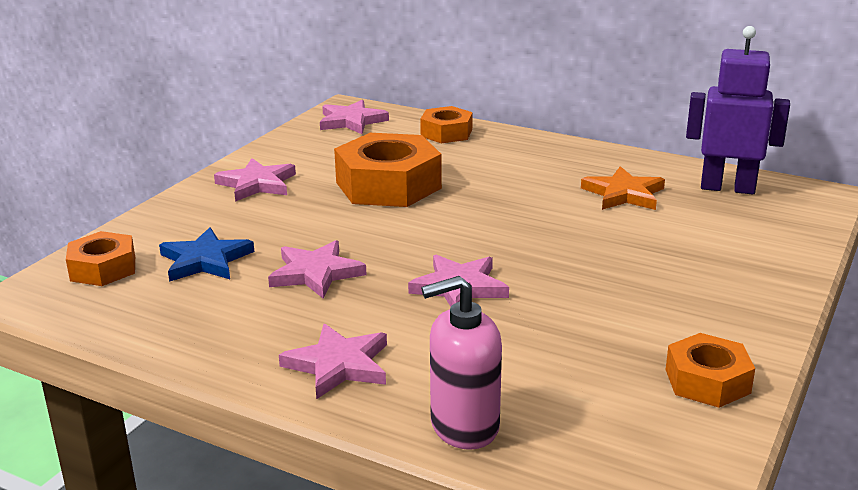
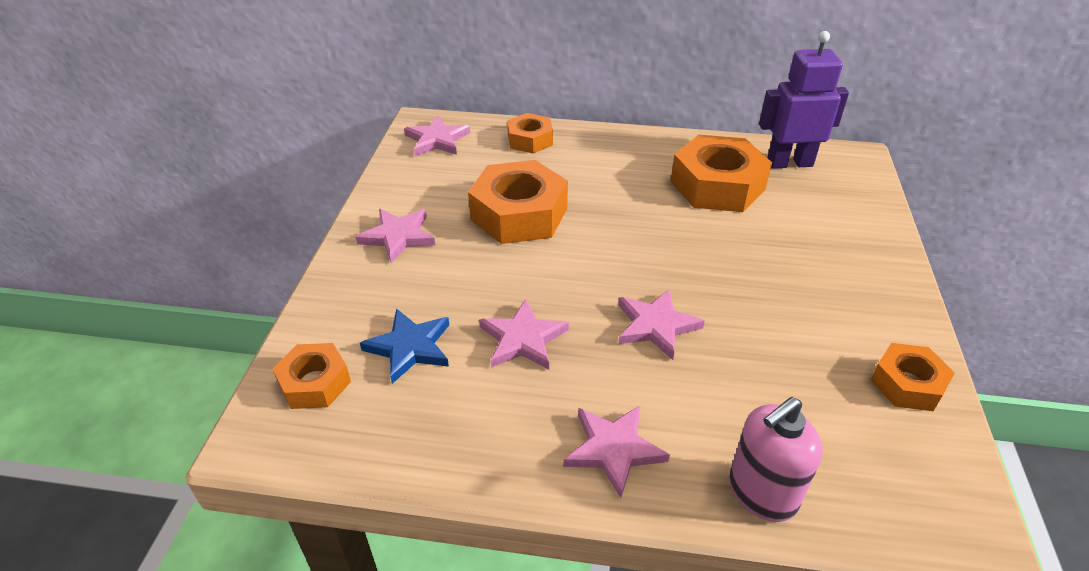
camera: 20 degrees left, 15 degrees up
orange star [581,166,665,210] -> orange nut [671,135,772,212]

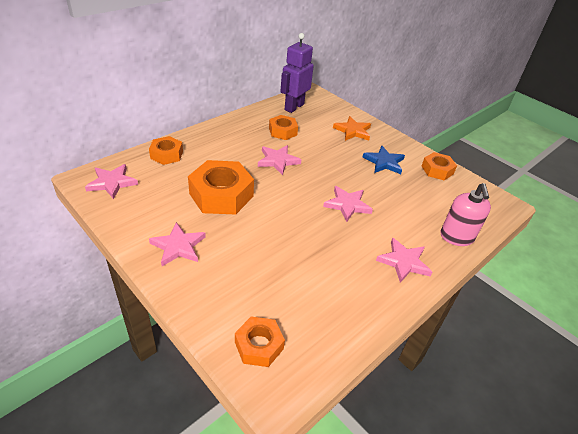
camera: 55 degrees left, 0 degrees up
blue star [360,309,449,384] -> blue star moved to [362,146,405,174]
pink star [479,299,569,370] -> pink star moved to [258,145,301,175]
orange nut [671,135,772,212] -> orange nut [269,115,298,140], size x0.57
none -> orange star [333,116,371,141]

